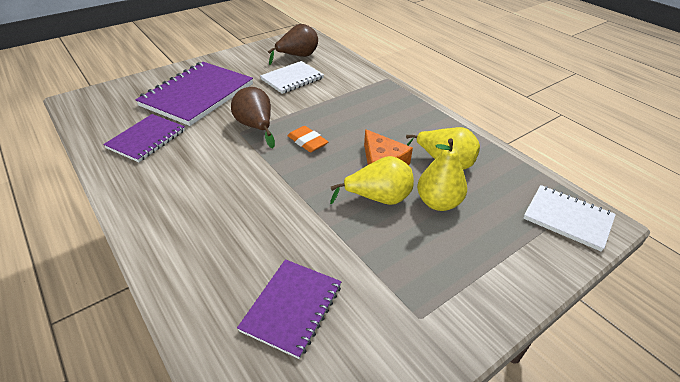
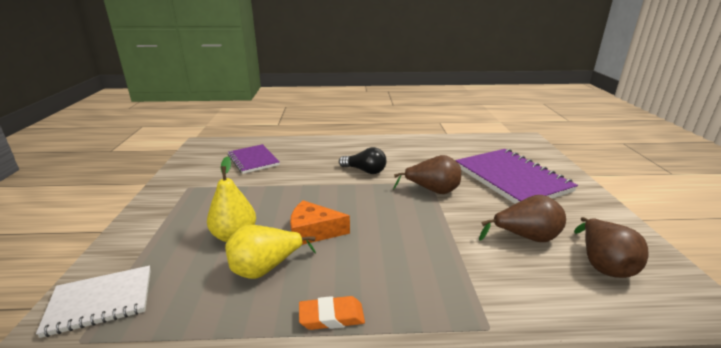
camera: 125 degrees right, 15 degrees down
purple notebook [103,114,185,162] -> none
white notebook [260,61,324,94] -> brown pear [479,195,566,242]
orange eraser [288,126,328,152] -> orange eraser moved to [299,296,365,330]
yellow pear [330,156,414,205] -> none
none -> black light bulb [339,147,386,174]

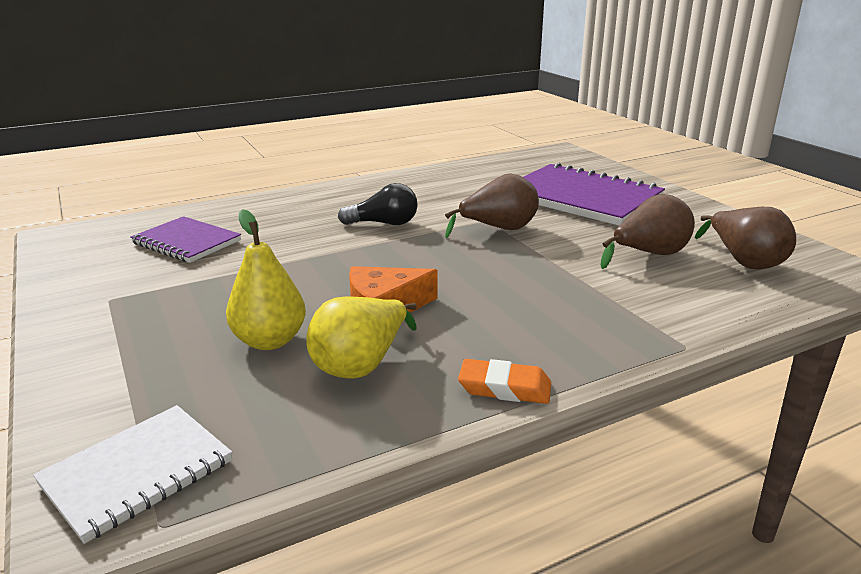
camera: 25 degrees left, 0 degrees up
orange eraser [299,296,365,330] -> orange eraser turned 45 degrees clockwise [458,359,551,404]

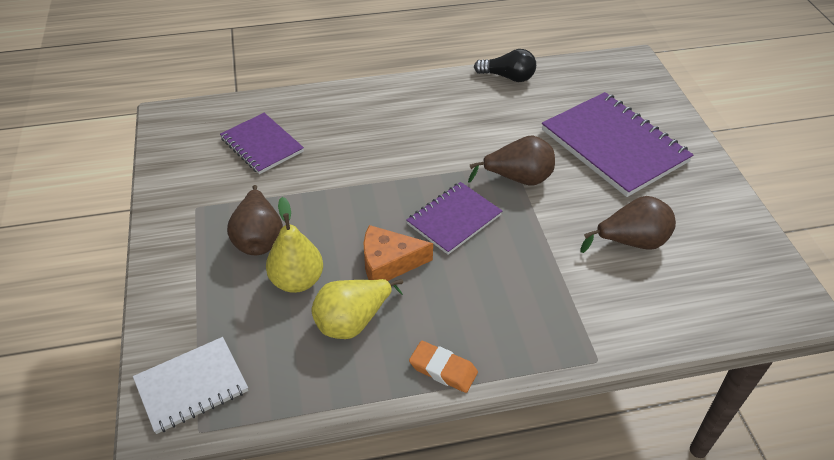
camera: 15 degrees right, 20 degrees up
black light bulb [338,183,418,225] -> black light bulb moved to [474,49,536,82]
brown pear [695,207,796,269] -> brown pear moved to [227,185,283,255]
none -> purple notebook [406,182,502,255]

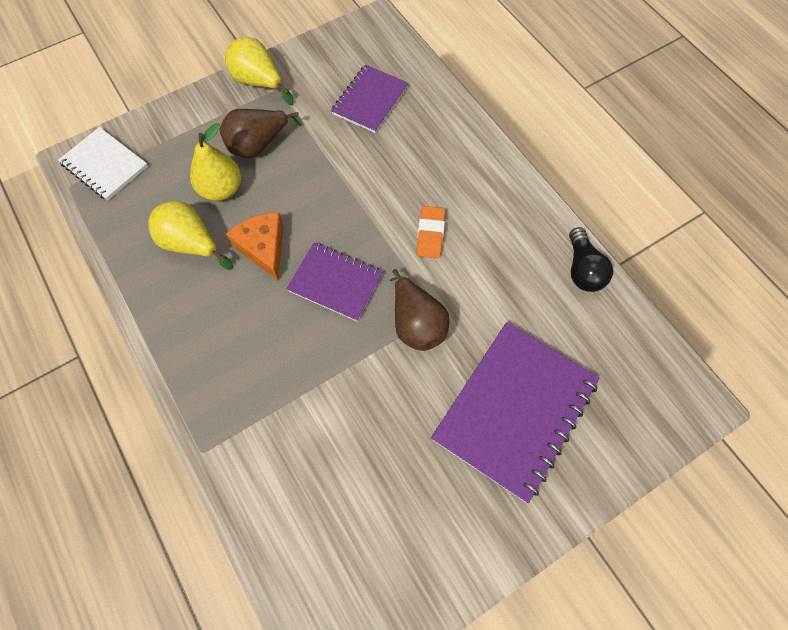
camera: 70 degrees right, 20 degrees up
orange eraser [409,341,478,393] -> orange eraser moved to [416,206,445,259]
brown pear [581,196,676,253] -> none
none -> yellow pear [225,37,294,105]

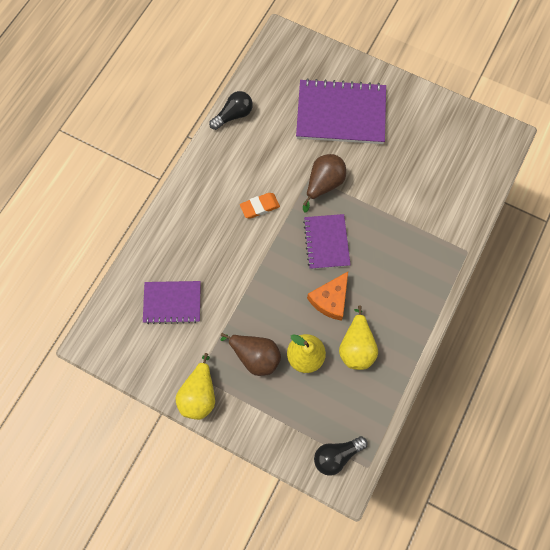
camera: 120 degrees left, 5 degrees up
white notebook [58,127,148,201] -> black light bulb [314,436,367,476]

